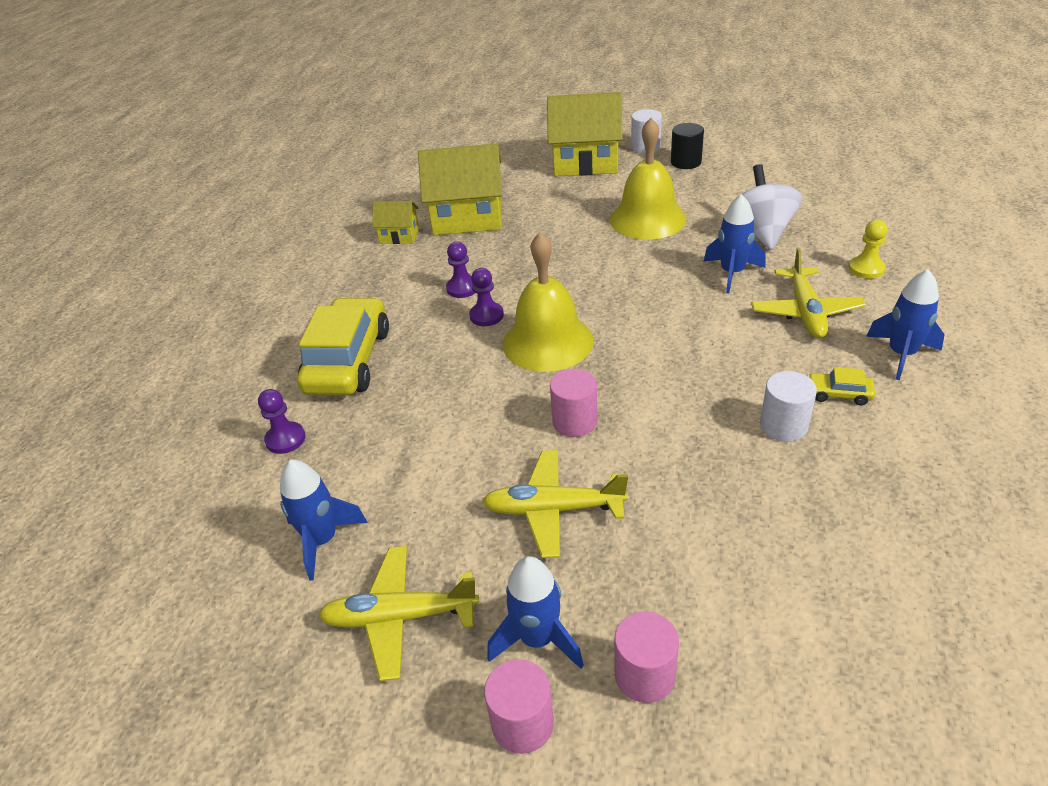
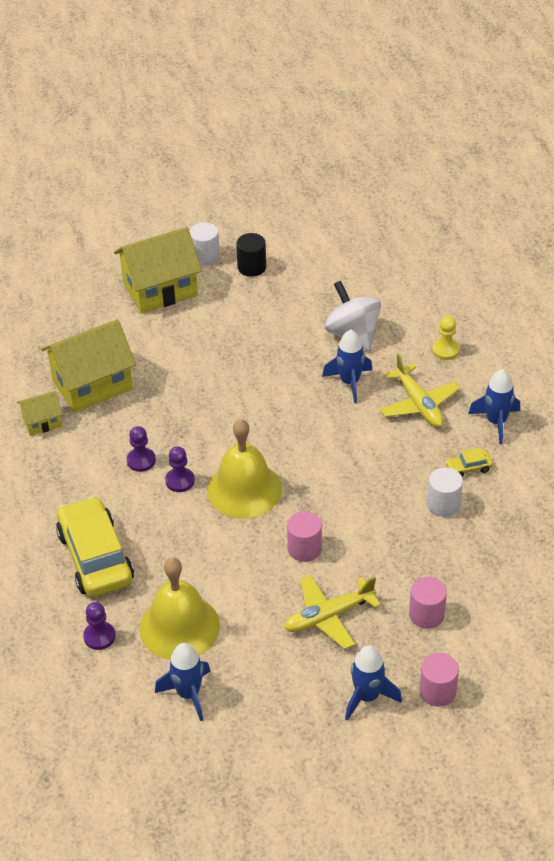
camera: 30 degrees left, 5 degrees up
yellow plane [318,546,479,681] -> none
pink cylinder [484,659,554,754] -> pink cylinder moved to [409,576,447,629]
yellow bell [610,118,687,240] -> yellow bell moved to [139,558,220,660]

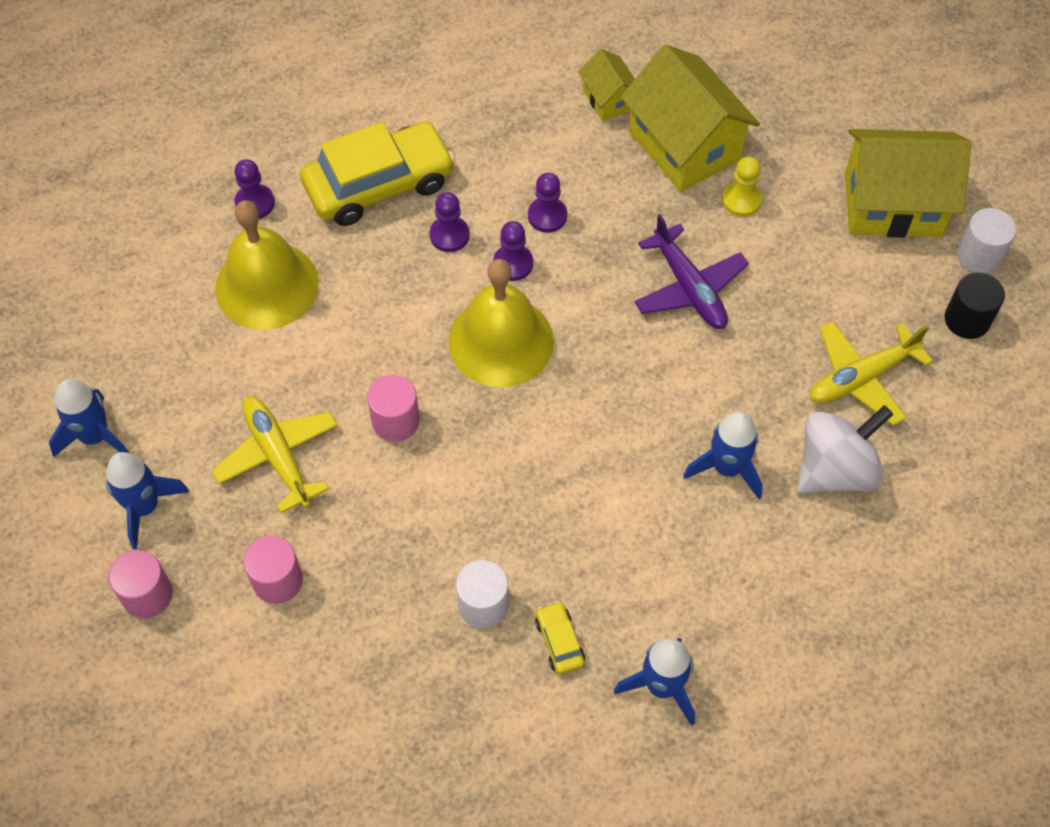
camera: 85 degrees right, 15 degrees up
yellow house [114,227,202,313] -> yellow house turned 60 degrees counterclockwise [845,129,971,238]
blue rocket [155,643,211,721] -> blue rocket moved to [49,379,129,457]
yellow plane [380,354,460,427] -> yellow plane moved to [810,321,933,426]
yellow pawn [432,316,460,360] -> yellow pawn moved to [722,157,762,217]
none -> purple pawn [430,192,470,252]
none -> purple plane [634,214,749,329]

